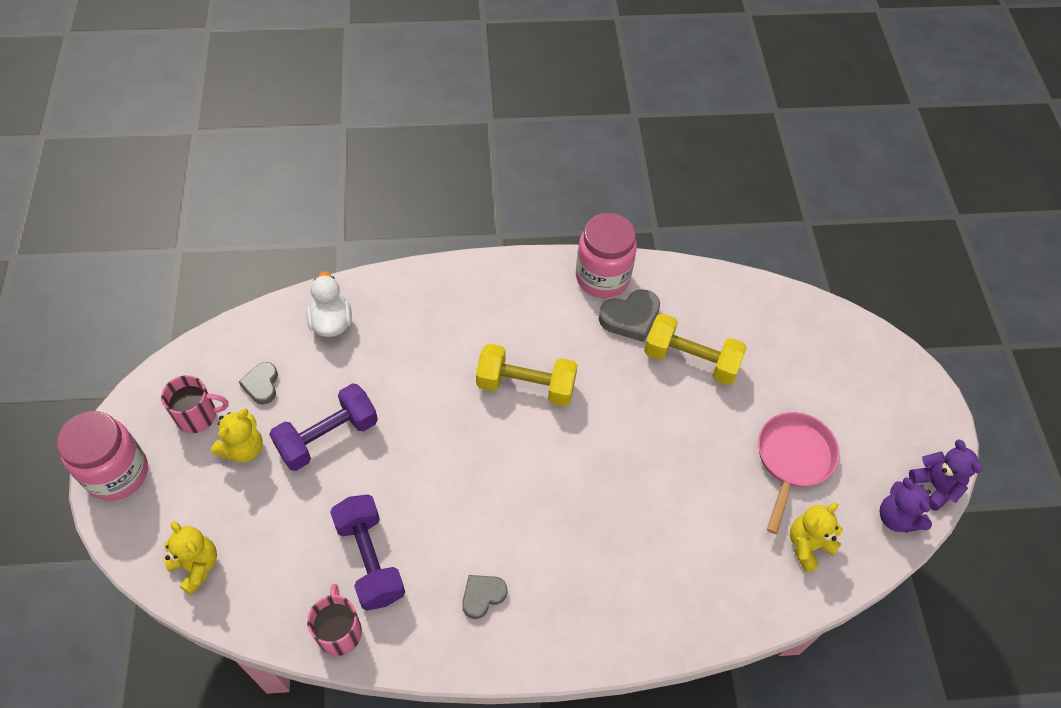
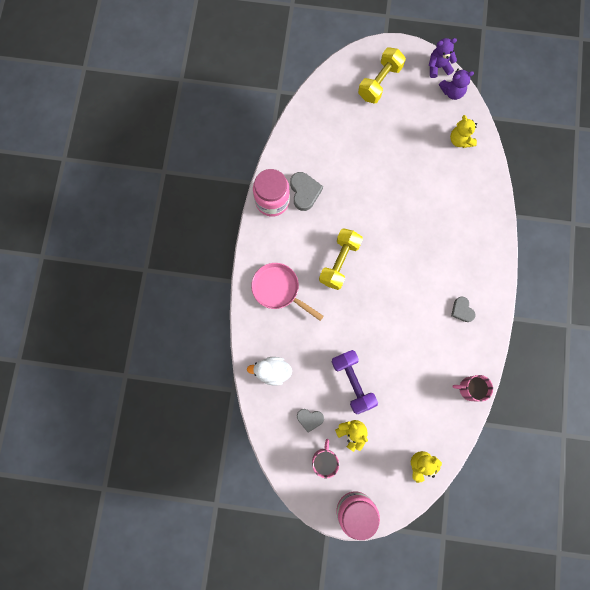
camera: 75 degrees left, 20 degrees up
purple dumbbell [330,495,405,611] -> none
yellow dumbbell [644,313,747,385] -> yellow dumbbell moved to [358,47,406,103]
pink pan [758,412,839,534] -> pink pan moved to [251,263,324,321]

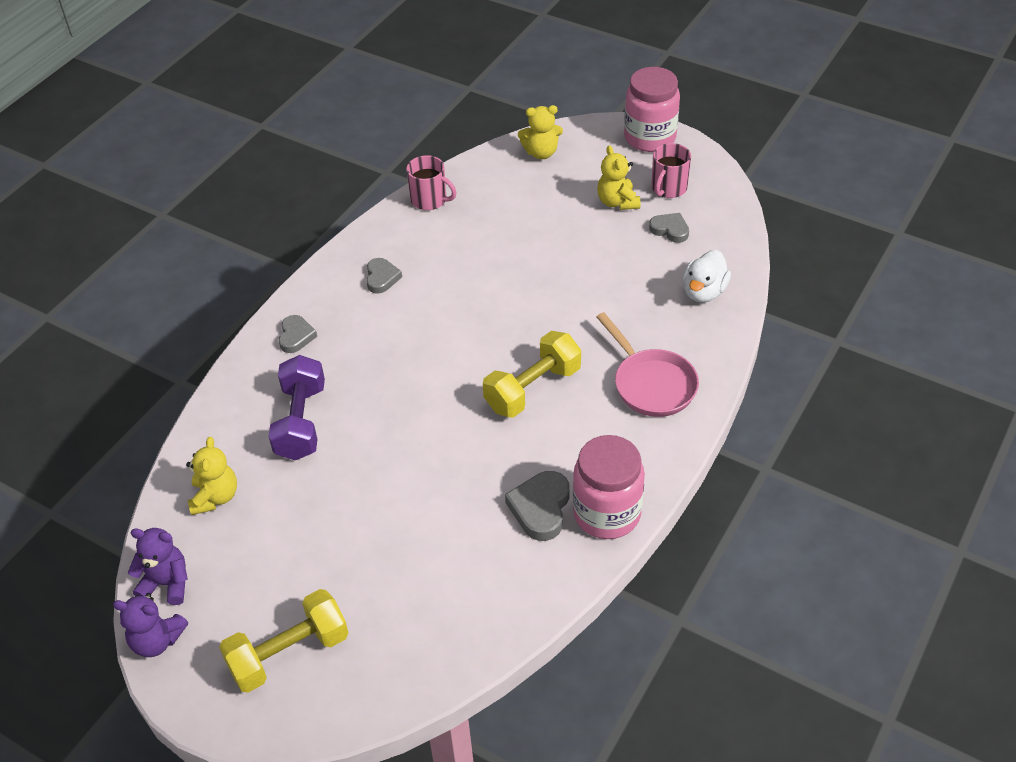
camera: 155 degrees left, 30 degrees down
white duck [247,357,292,385] -> white duck turned 90 degrees clockwise [683,250,731,303]
purple dumbbell [332,350,378,414] -> purple dumbbell moved to [268,355,325,460]
none -> grey heart [279,315,317,353]

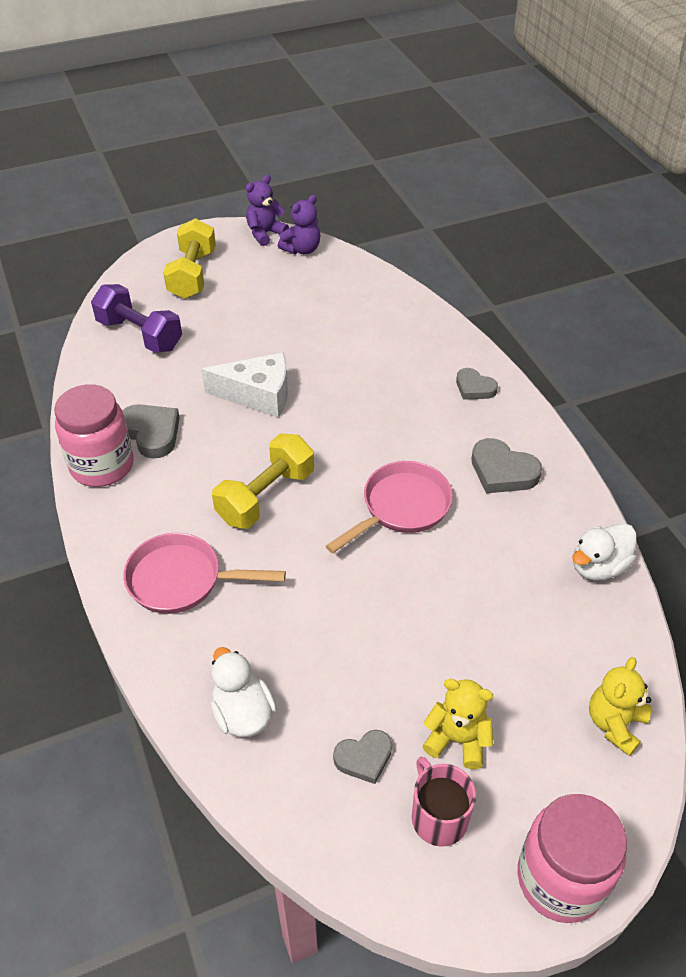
camera: 125 degrees right, 0 degrees up
yellow teddy bear [186,437,237,515] -> none
purple dumbbell [268,355,325,460] -> purple dumbbell moved to [91,284,182,353]
grey heart [366,258,402,294] -> grey heart [471,438,542,493], size x1.51
pink mug [406,155,456,210] -> white duck [572,523,636,580]
yellow dumbbell [483,331,581,418] -> yellow dumbbell turned 45 degrees clockwise [212,433,314,529]
none -> white cheese [202,352,288,418]
none -> pink pan [326,461,453,553]

